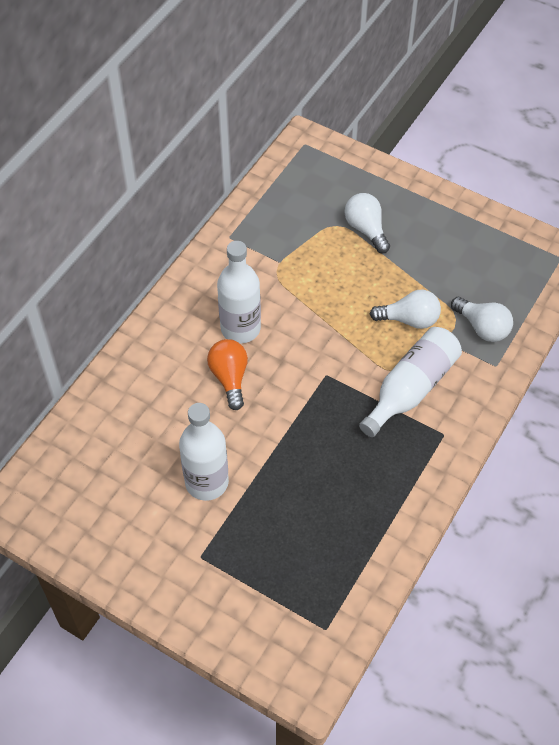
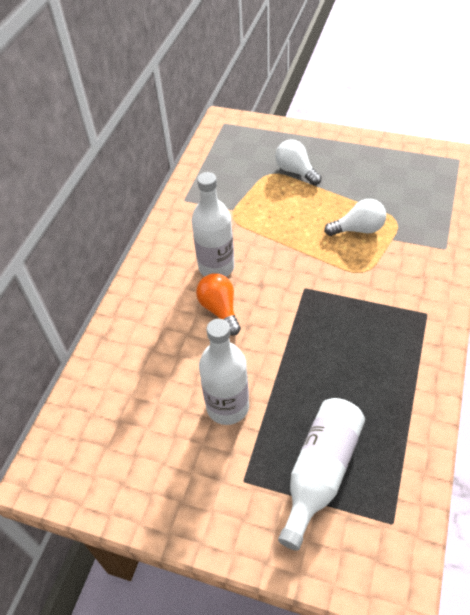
camera: 10 degrees left, 5 degrees down
white bottle [359,327,462,437] -> white bottle moved to [278,398,365,551]
white light bulb [451,297,513,342] -> none

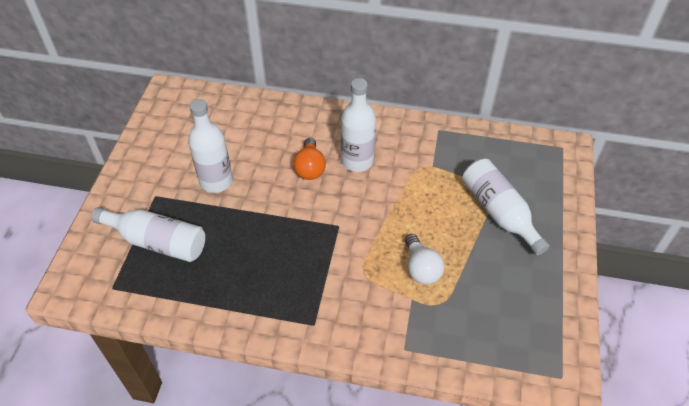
camera: 80 degrees right, 0 degrees up
orange light bulb [196,273,241,336] -> orange light bulb turned 120 degrees clockwise [293,138,326,180]
white light bulb [275,140,322,185] -> white bottle [462,159,550,256]

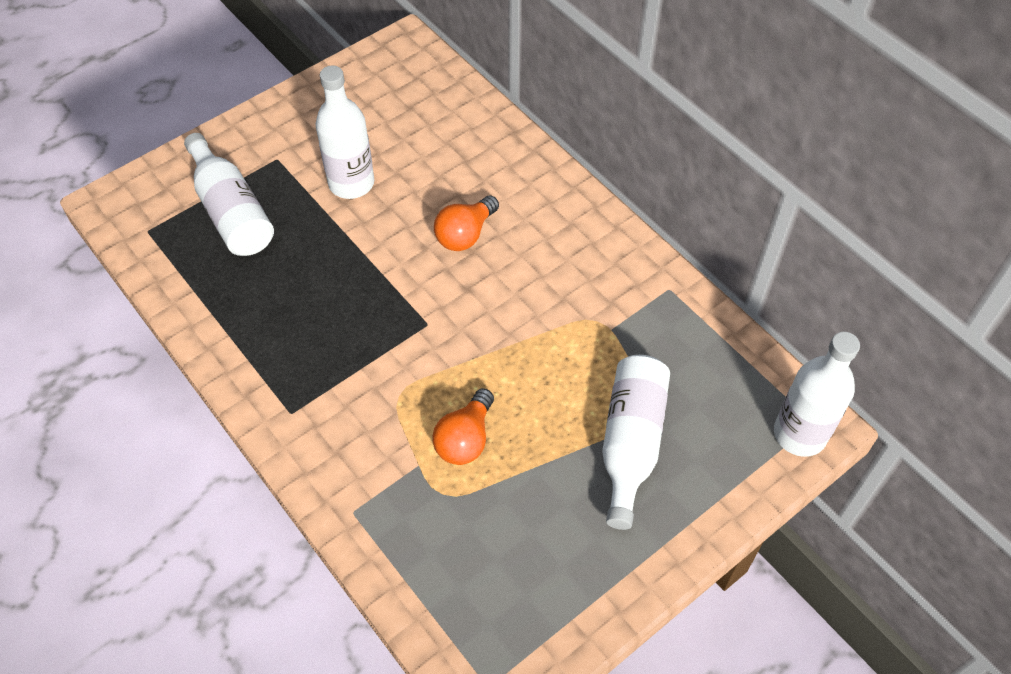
camera: 40 degrees right, 5 degrees up
white bottle [341,78,376,172] -> white bottle moved to [774,332,860,457]
white light bulb [405,234,444,285] -> orange light bulb [432,388,494,465]

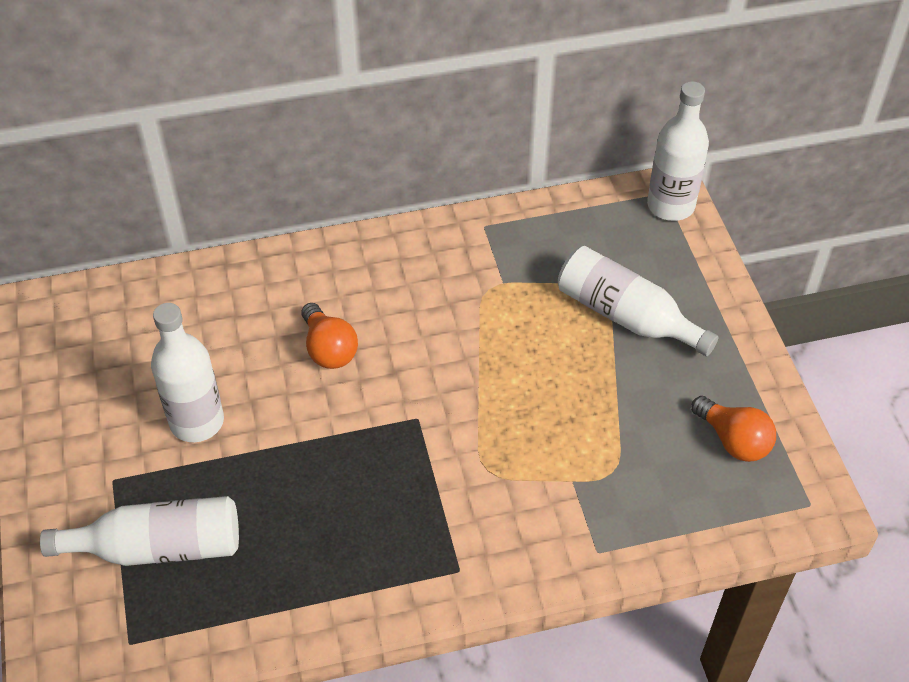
camera: 65 degrees left, 5 degrees down
orange light bulb [432,388,494,465] -> orange light bulb moved to [691,396,776,462]

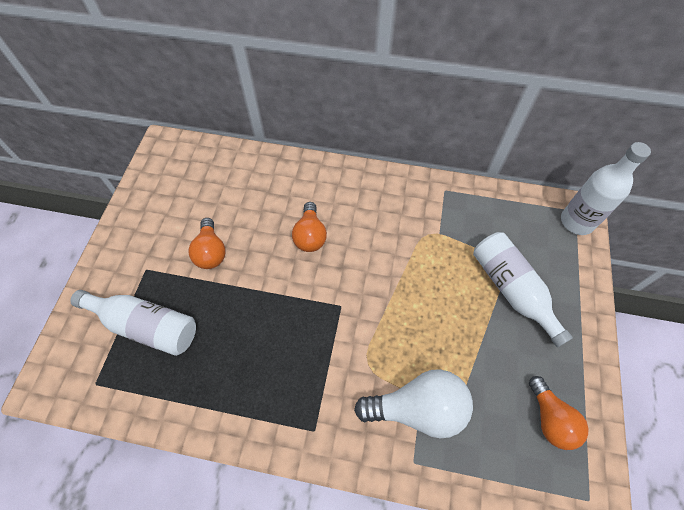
camera: 25 degrees right, 10 degrees up
white bottle [151,303,224,442] -> orange light bulb [189,218,226,269]
none -> white light bulb [354,369,473,438]

